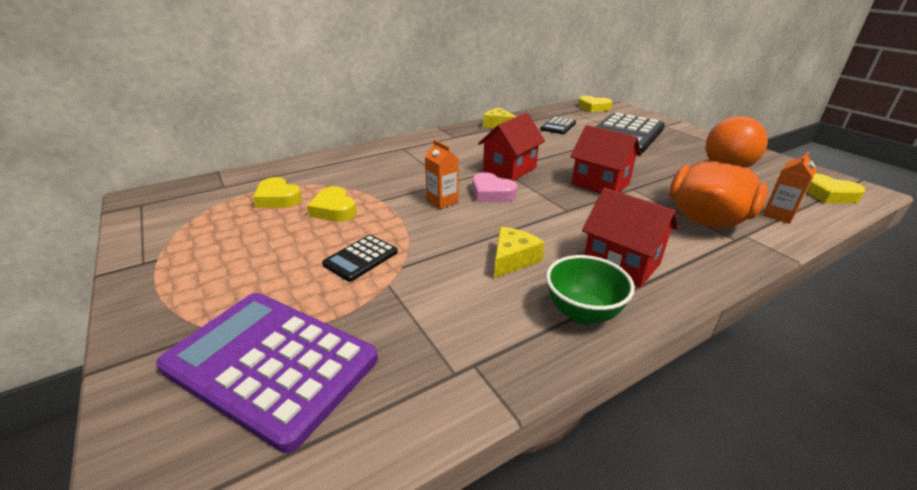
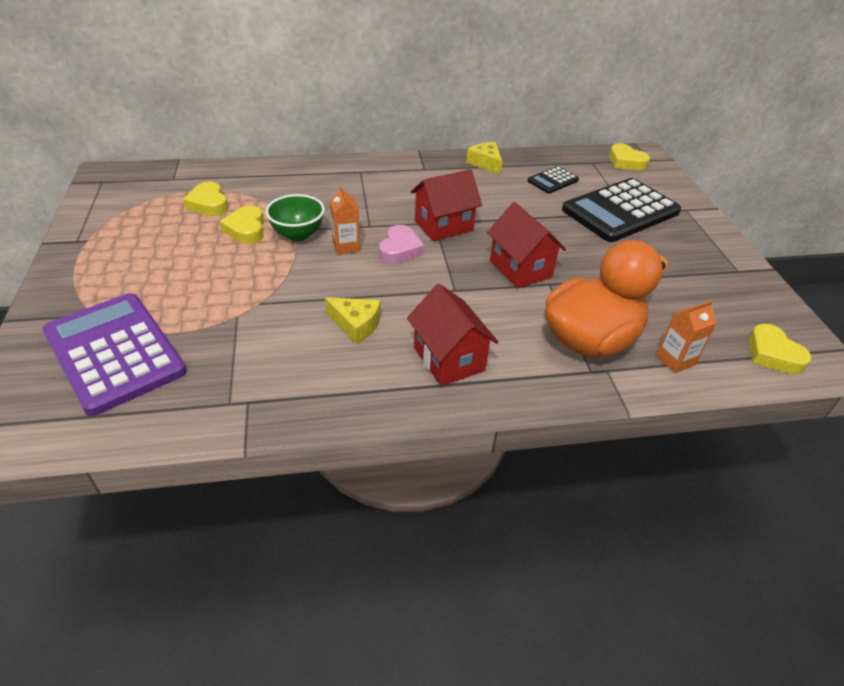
camera: 20 degrees right, 10 degrees up
black calculator [322,235,398,282] -> none
pink heart [472,172,517,202] -> pink heart turned 135 degrees counterclockwise [379,225,424,264]
yellow cheese [494,227,545,278] -> yellow cheese turned 60 degrees clockwise [325,298,381,344]
green bowl [546,255,635,324] -> green bowl moved to [265,194,325,241]

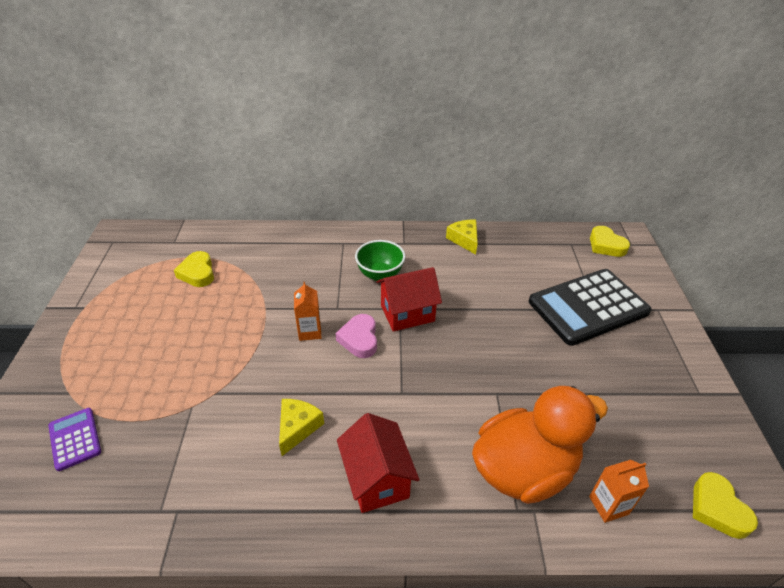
camera: 10 degrees right, 0 degrees up
purple calculator [43,293,187,416] -> purple calculator [48,408,101,471], size x0.47
yellow heart [220,206,264,244] -> none
green bowl [265,194,325,241] -> green bowl moved to [355,240,405,281]
yellow cheese [325,298,381,344] -> yellow cheese turned 105 degrees counterclockwise [279,399,324,456]
pink heart [379,225,424,264] -> pink heart turned 150 degrees clockwise [335,314,377,358]
red house [487,202,566,288] -> none
black calculator [528,166,579,194] -> none

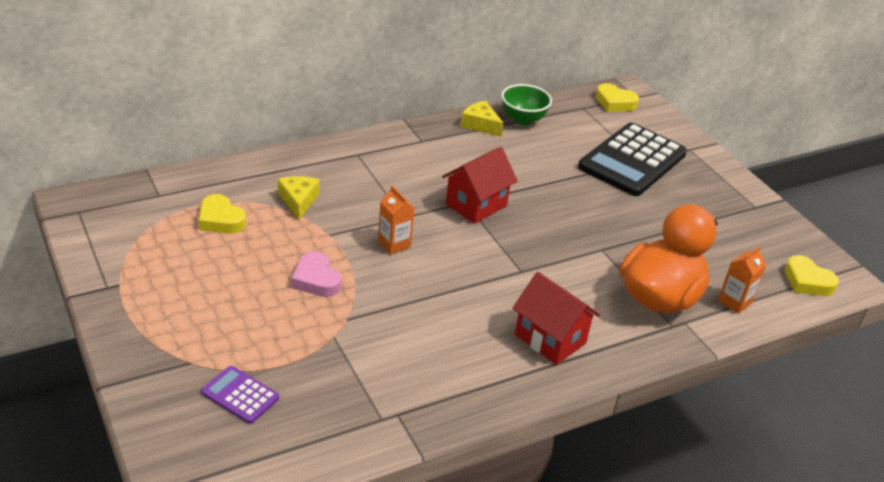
camera: 30 degrees left, 5 degrees down
yellow cheese [279,399,324,456] -> yellow cheese moved to [278,176,320,220]
pink heart [335,314,377,358] -> pink heart moved to [292,251,342,297]
green bowl [355,240,405,281] -> green bowl moved to [501,84,552,125]

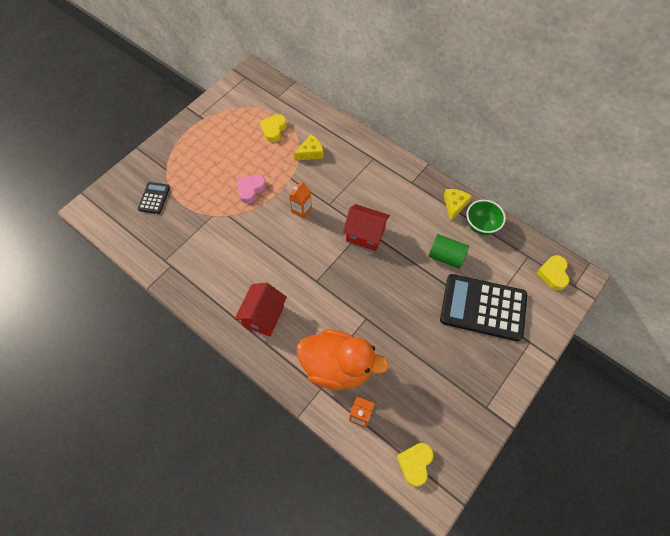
camera: 70 degrees right, 25 degrees up
purple calculator [201,366,279,424] -> black calculator [138,182,170,214]
none -> green cylinder [429,234,469,269]

